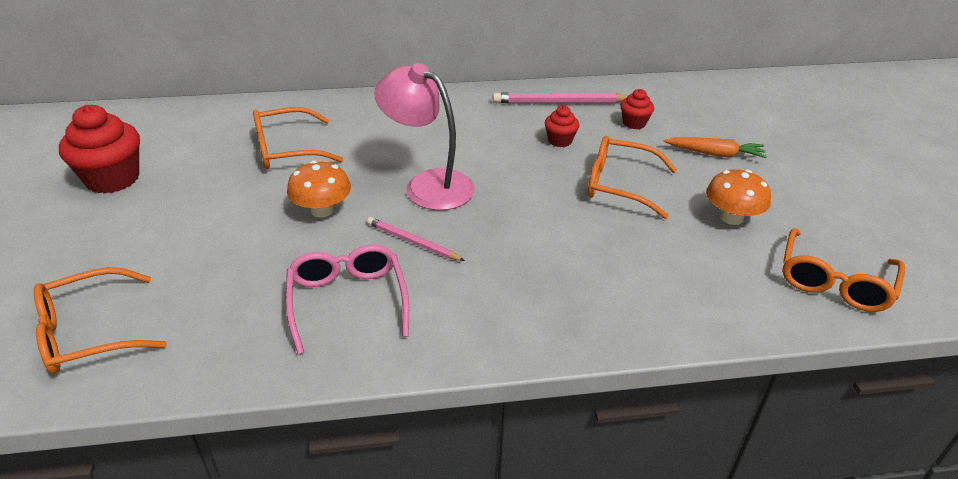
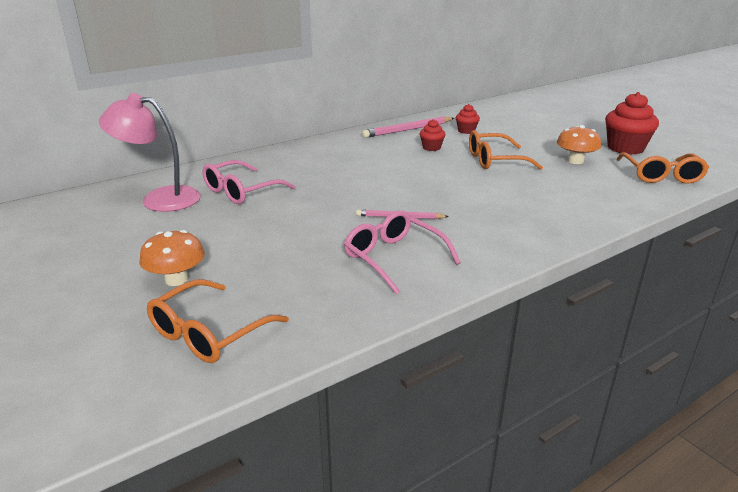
camera: 25 degrees left, 10 degrees down
red cupcake [59,105,140,194] -> red cupcake moved to [605,92,659,155]
orange glasses [253,107,344,169] -> pink glasses [202,160,295,204]
orange mushroom [287,161,351,218] -> orange mushroom moved to [140,230,205,286]
pink lamp [374,63,475,210] -> pink lamp moved to [99,93,201,212]
orange carrot [663,137,767,158] -> none

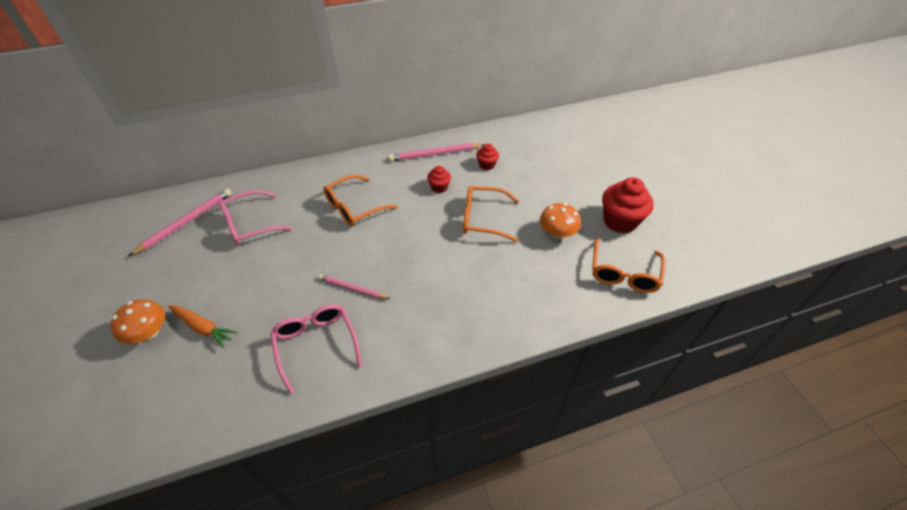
camera: 15 degrees right, 20 degrees up
pink lamp [99,93,201,212] -> pink pencil [129,189,232,256]
orange glasses [147,279,289,363] -> orange glasses moved to [323,175,397,227]
none -> orange carrot [168,305,238,348]

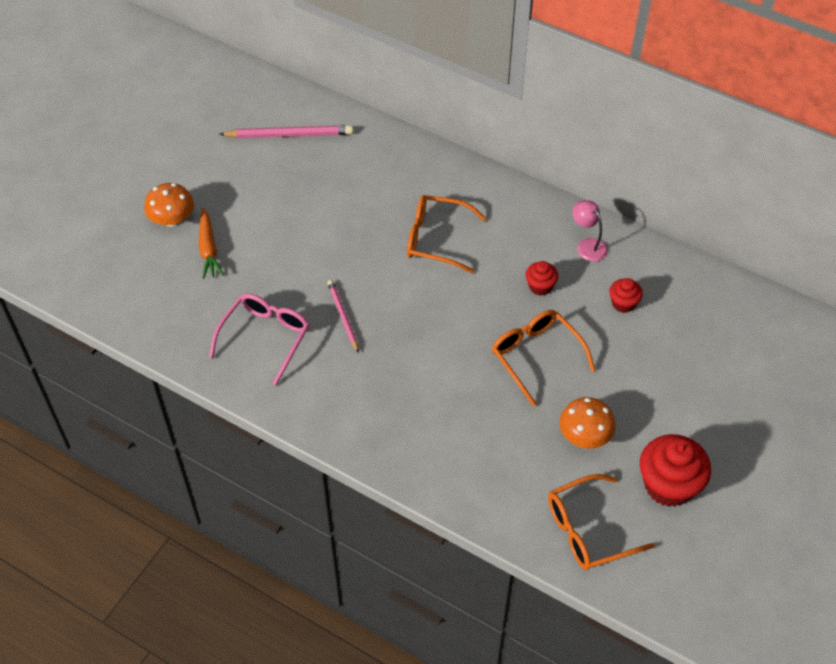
camera: 50 degrees right, 5 degrees up
pink glasses [219,190,292,245] -> none
pink pencil [388,143,485,162] -> pink lamp [572,200,608,262]

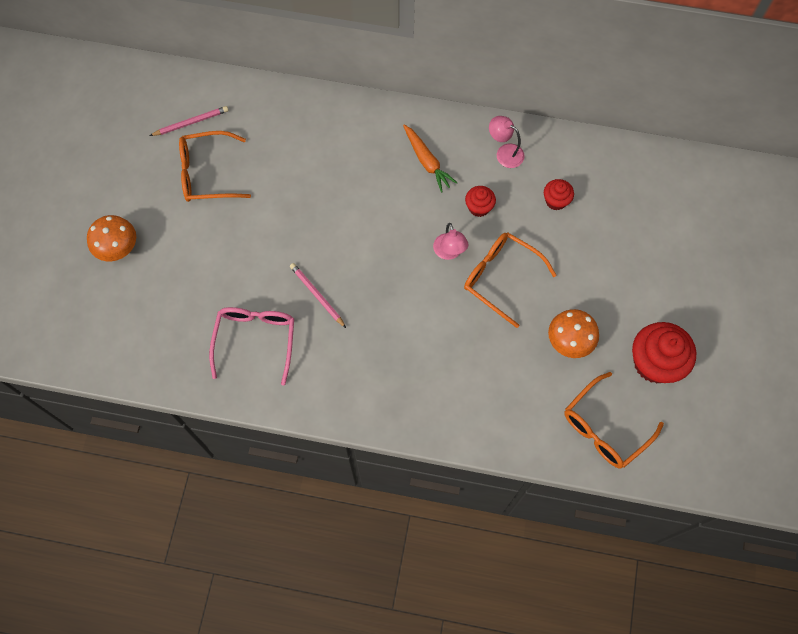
camera: 20 degrees left, 15 degrees up
orange carrot [198,208,224,279] -> orange carrot moved to [403,125,457,192]
pink pencil [219,125,353,138] -> pink pencil [150,106,229,136], size x0.63
orange glasses [407,195,486,273] -> orange glasses moved to [179,131,251,202]
none -> pink lamp [433,223,468,260]

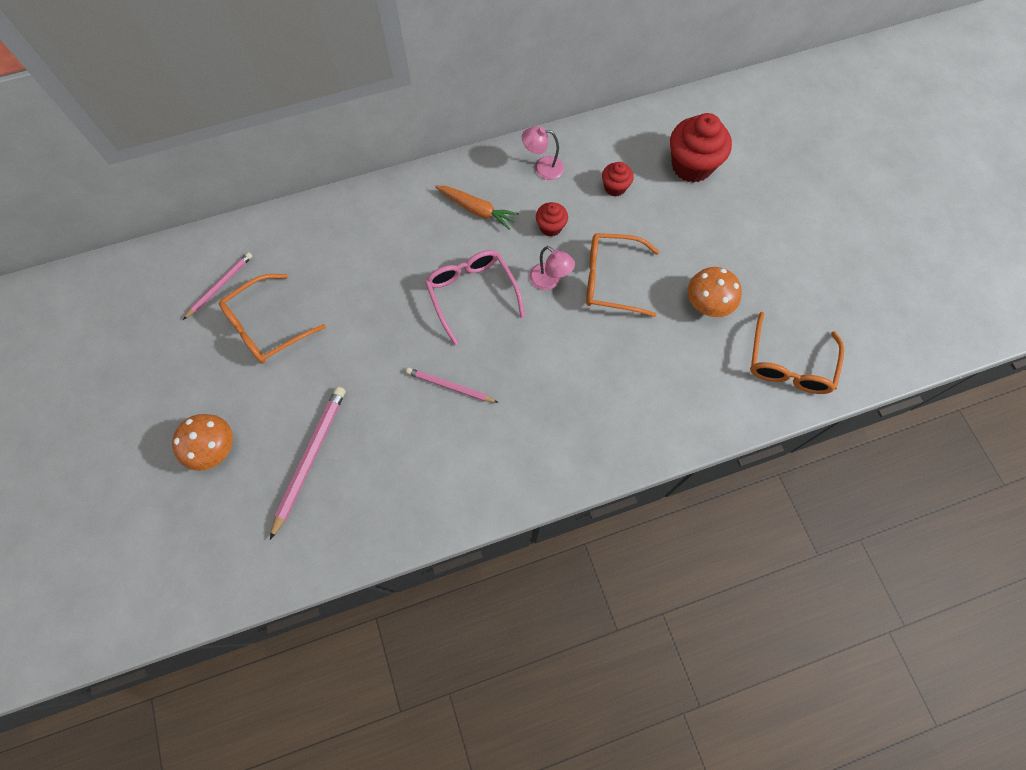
camera: 30 degrees left, 0 degrees up
pink glasses [209,307,294,386] -> pink glasses moved to [425,250,525,345]
red cupcake [632,322,696,383] -> red cupcake moved to [670,113,732,183]
none -> pink pencil [270,387,346,540]

